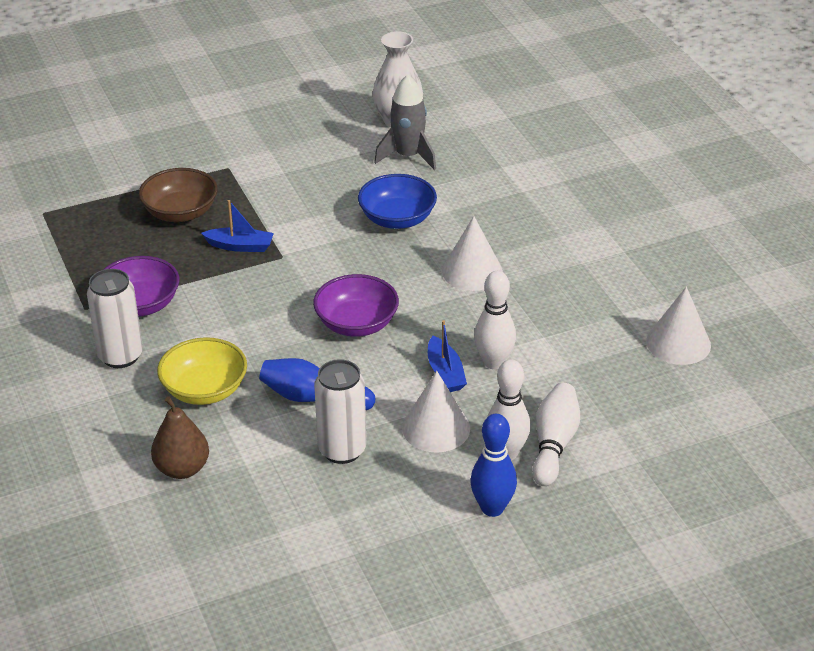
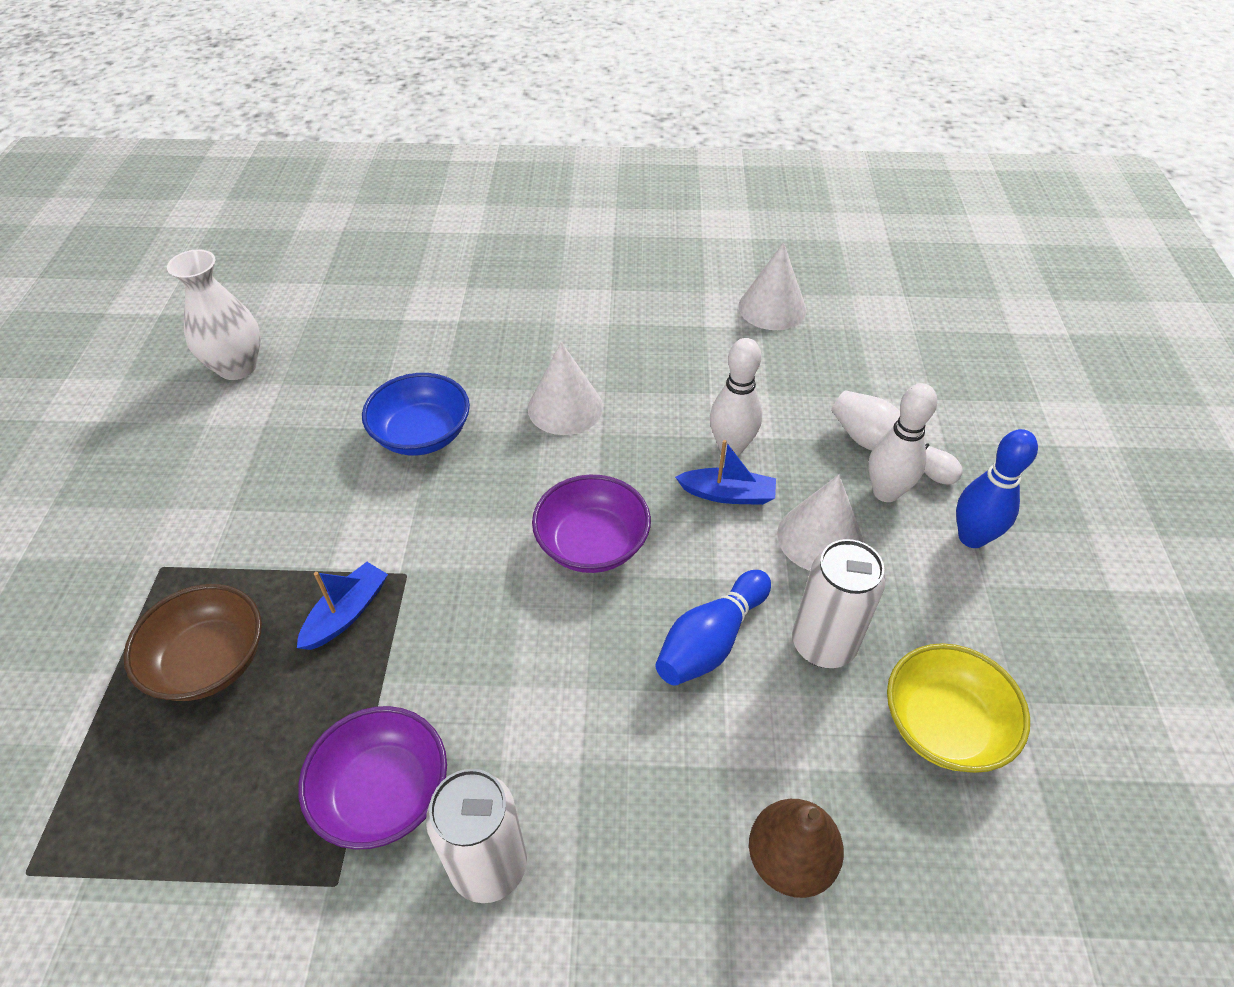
camera: 65 degrees left, 10 degrees up
yellow bowl [157,337,247,405] -> yellow bowl moved to [887,643,1030,773]
grey rocket [374,75,436,170] -> none

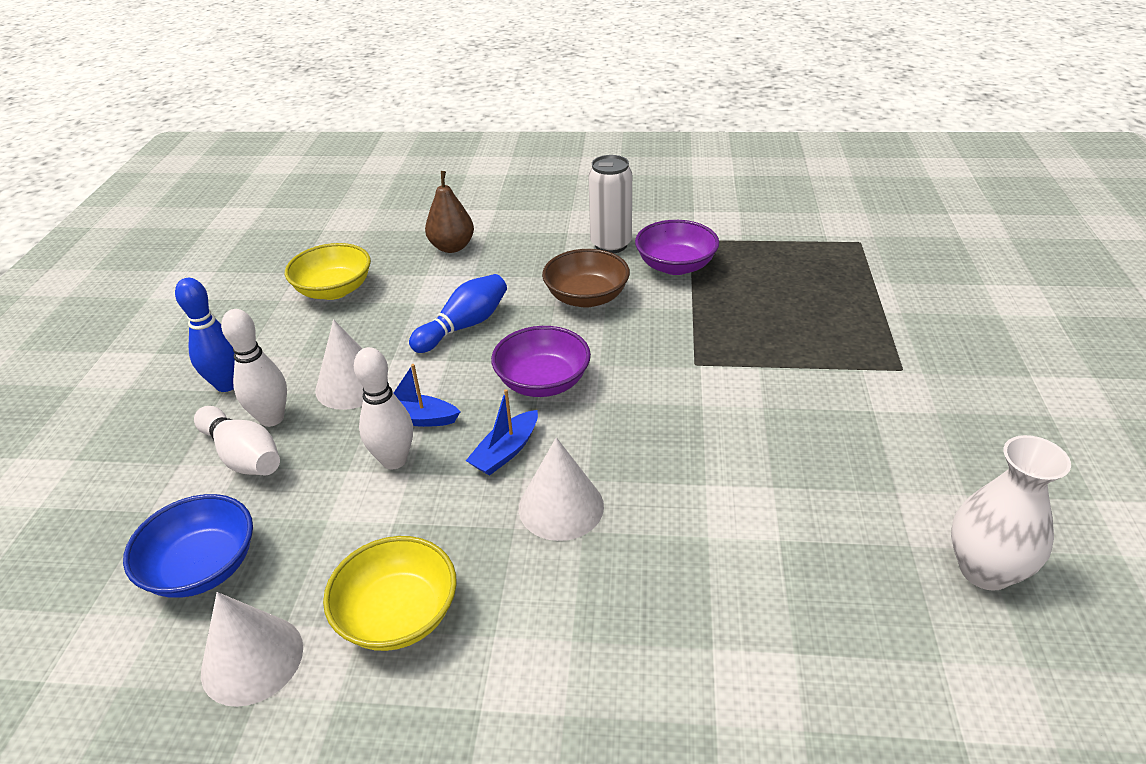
camera: 175 degrees left, 10 degrees down
brown bowl [123,584,262,701] -> brown bowl moved to [542,249,630,308]
blue boat [297,562,388,650] -> blue boat moved to [466,389,538,475]
blue bowl [362,373,470,456] -> blue bowl moved to [123,494,253,598]
white can [792,539,886,668] -> none
none -> yellow bowl [323,536,457,651]

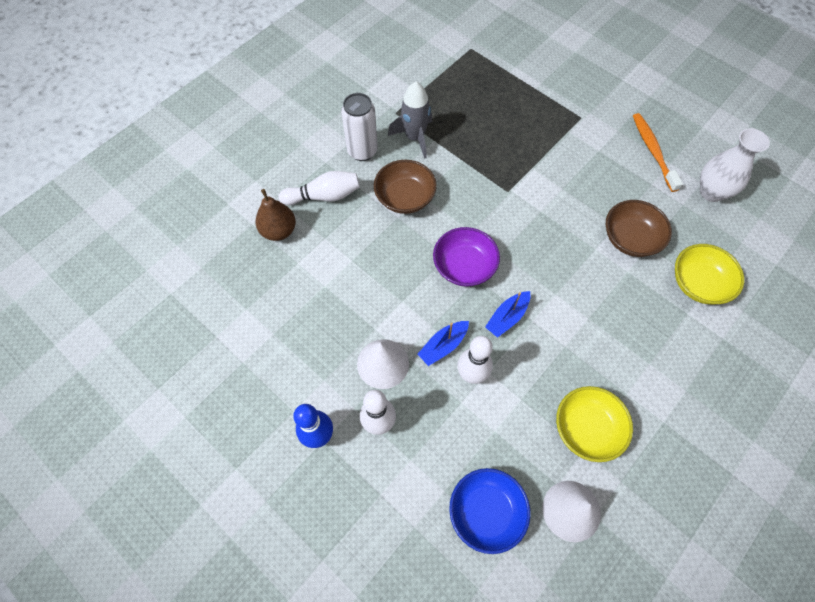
camera: 55 degrees left, 25 degrees up
white bowling pin [194,406,280,475] -> white bowling pin moved to [278,171,360,205]
yellow bowl [285,243,371,300] -> yellow bowl moved to [675,244,744,304]
blue bowling pin [409,274,507,353] -> none
blue boat [466,389,538,475] -> blue boat turned 60 degrees clockwise [485,291,530,338]
white cone [519,437,604,541] -> none
purple bowl [635,220,719,275] -> grey rocket [388,82,432,159]
none -> brown bowl [606,200,672,257]
none -> orange toothbrush [633,113,683,192]

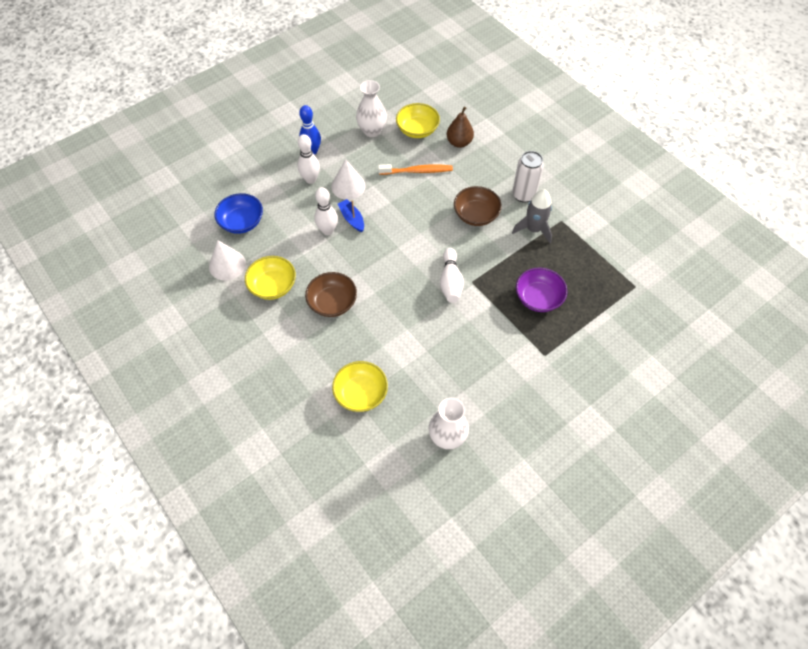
camera: 100 degrees right, 5 degrees down
white bowling pin [278,171,360,205] -> white bowling pin moved to [440,248,464,303]
purple bowl [433,227,500,287] -> purple bowl moved to [516,268,567,312]
blue boat [485,291,530,338] -> none
brown bowl [606,200,672,257] -> brown bowl moved to [305,272,357,317]
orange toothbrush [633,113,683,192] -> orange toothbrush moved to [378,164,453,175]
none -> white vase [356,80,387,137]
none -> yellow bowl [396,103,440,138]

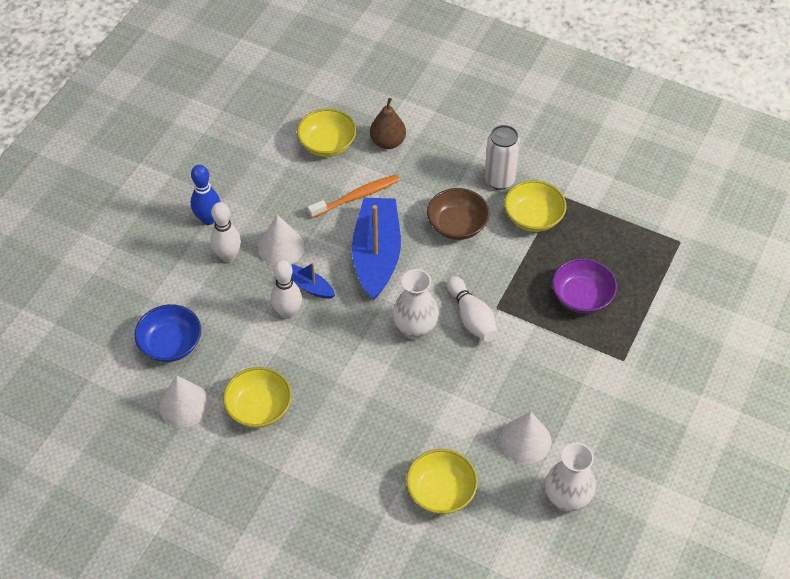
camera: 25 degrees left, 5 degrees down
brown bowl [305,272,357,317] -> none
white vase [356,80,387,137] -> white vase moved to [393,269,439,340]
grey rocket [512,189,552,243] -> yellow bowl [504,180,567,232]
none -> blue boat [352,198,401,300]
none -> white cone [500,412,552,464]

